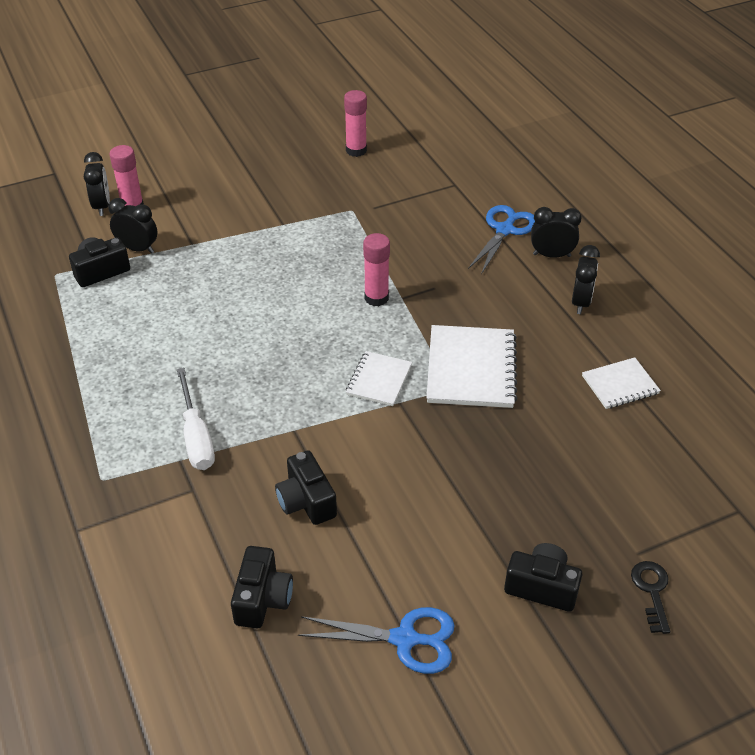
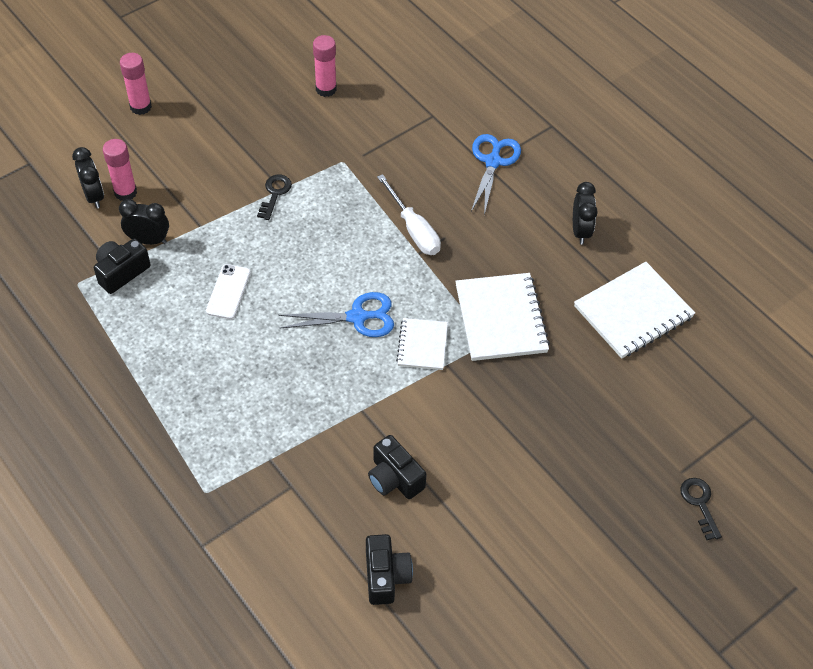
camera: 15 degrees left, 10 degrees up
white screwdriver [177,368,215,470] -> white screwdriver moved to [377,174,441,255]
blue scissors [298,607,455,674] -> blue scissors moved to [279,292,394,337]
pink glue stick [363,233,390,306] -> pink glue stick moved to [120,53,152,115]
black camera [504,543,582,612] -> none
black clock [531,207,582,258] -> none
white notebook [582,357,661,409] -> white notebook [574,262,695,359], size x1.72
none -> white phone [206,264,251,319]
none -> black key [257,175,292,220]

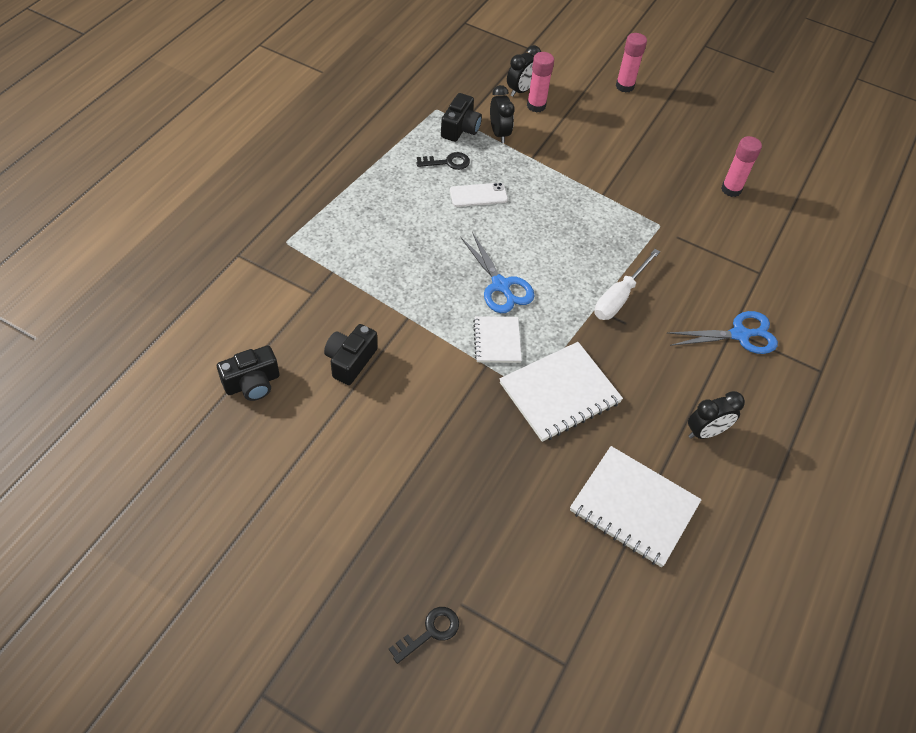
camera: 65 degrees right, 0 degrees up
black camera [94,239,151,294] -> black camera turned 90 degrees clockwise [441,93,482,142]
black key [257,175,292,220] -> black key moved to [417,152,470,170]
white notebook [396,318,448,370] -> white notebook turned 75 degrees counterclockwise [473,316,522,363]

